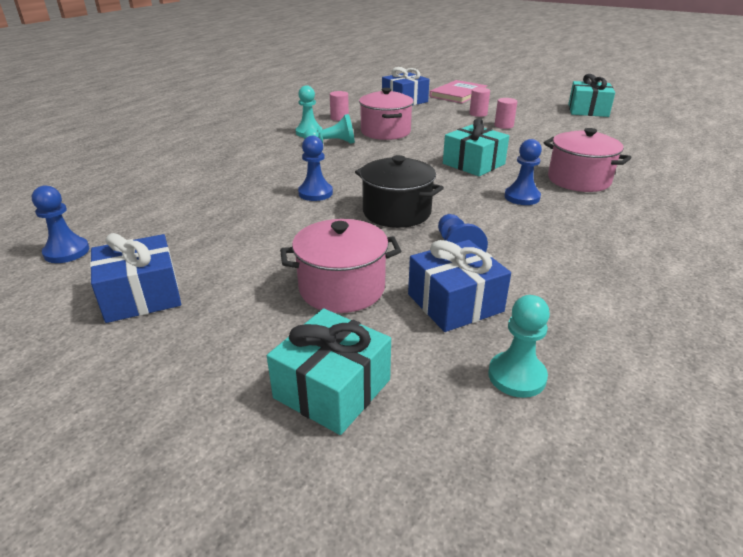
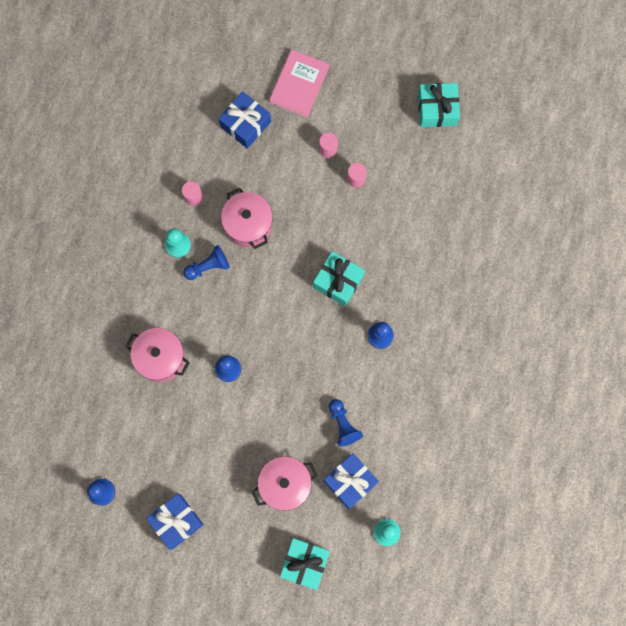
camera: 15 degrees left, 45 degrees up
turquoise pawn [304,114,355,144] -> blue pawn [183,245,230,280]
black pot [355,155,444,228] -> none
pink pot [544,128,632,192] -> pink pot moved to [125,328,190,382]

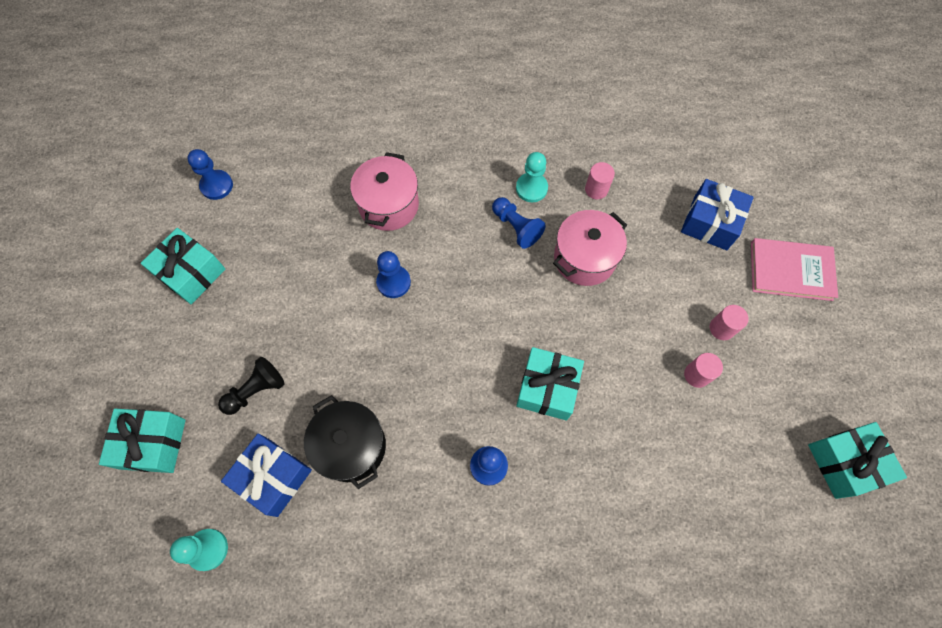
camera: 75 degrees right, 10 degrees down
blue gift [146,494,204,550] -> turquoise gift [141,228,225,304]
pink pot [252,456,318,511] -> black pawn [218,357,284,415]
blue pawn [328,399,363,447] -> black pot [304,395,386,489]

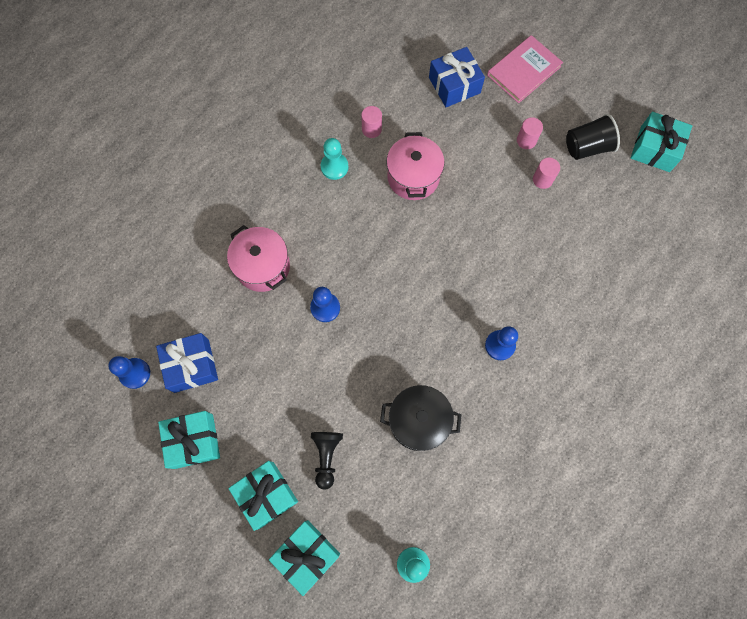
camera: 50 degrees left, 5 degrees up
blue gift [221,433,312,517] -> blue gift moved to [156,333,218,393]
blue pawn [492,197,545,249] -> none
turquoise gift [516,347,584,420] -> turquoise gift moved to [228,461,298,531]
none -> black cup [566,114,620,160]

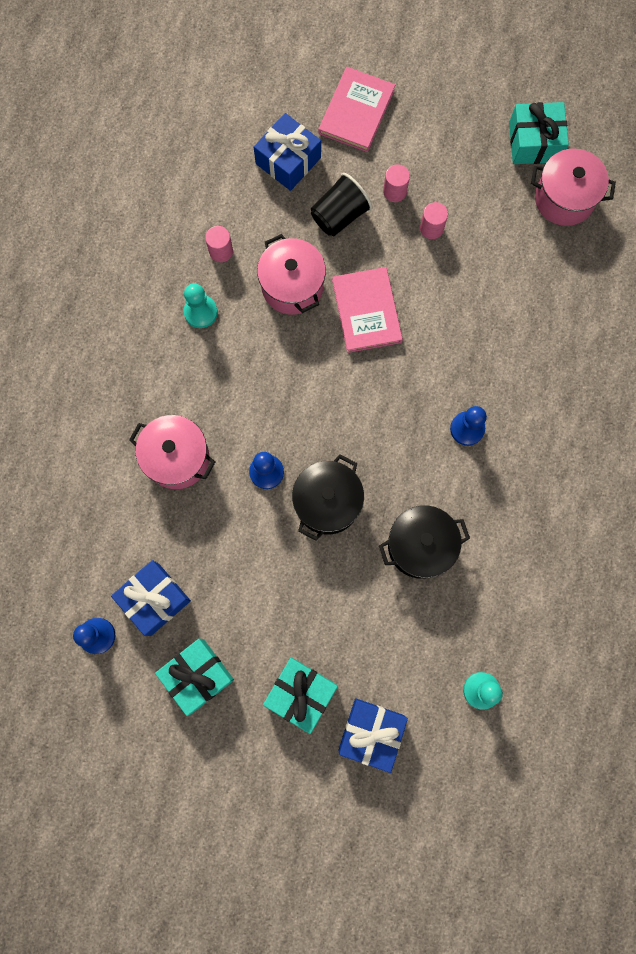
camera: 25 degrees left, 5 degrees up
turquoise gift [269,520,340,596] -> blue gift [338,698,408,773]
black pawn [311,432,343,490] -> none
black cup [566,114,620,160] -> black cup moved to [311,173,372,236]
none -> black pot [292,454,364,541]
none -> pink book [332,267,403,353]
none -> pink pot [531,148,616,226]

